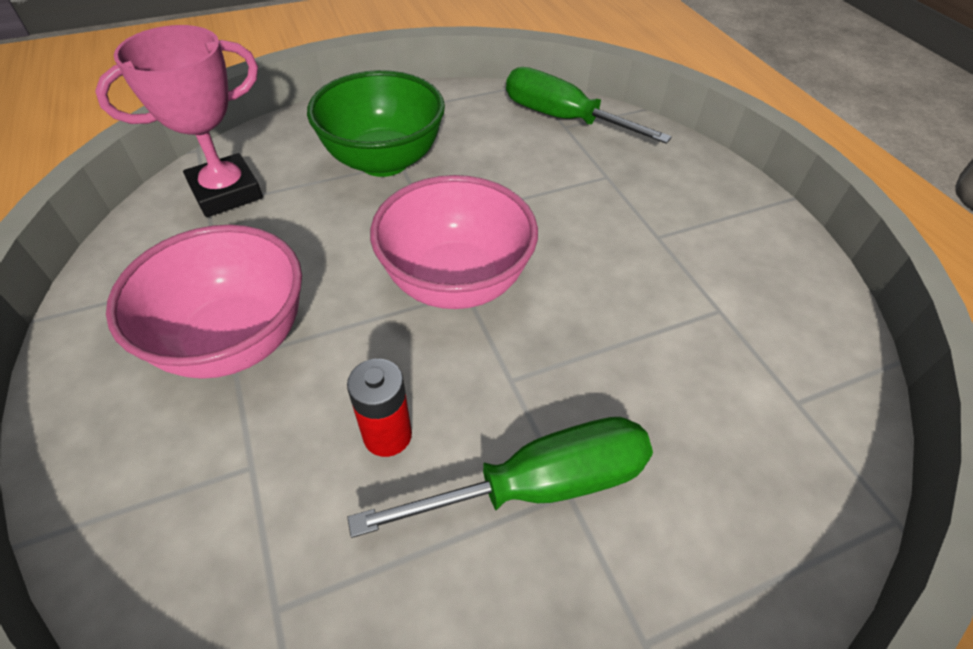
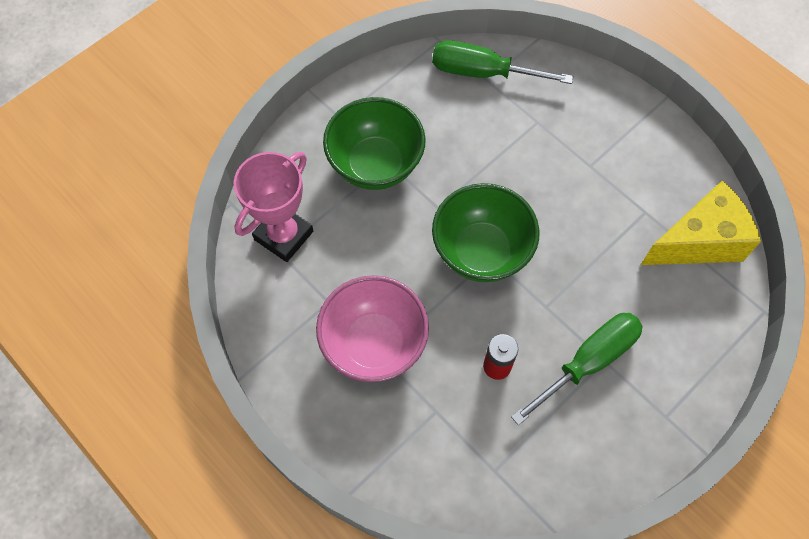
camera: 20 degrees left, 15 degrees up
pink bowl [370,175,538,309] -> green bowl [432,183,539,282]
none -> yellow cheese [641,180,761,265]

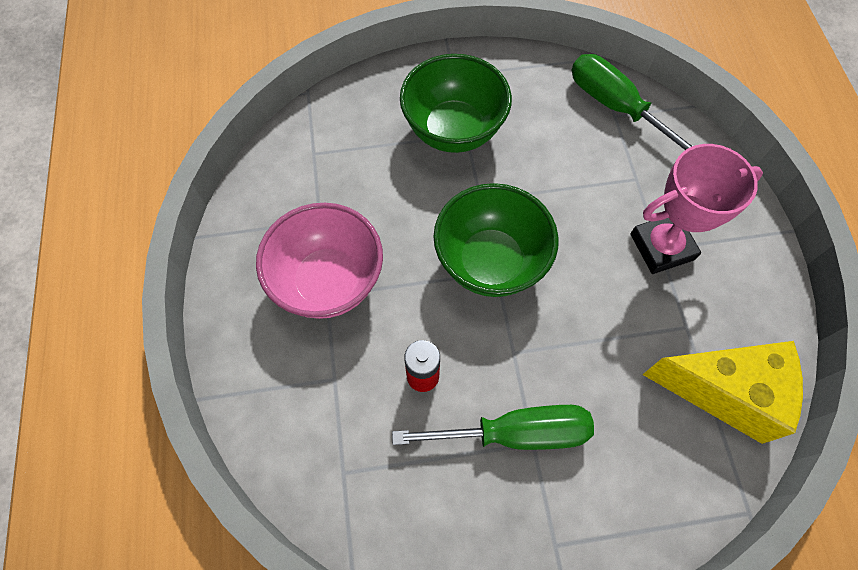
camera: 35 degrees right, 0 degrees up
pink trophy [234,152,313,262] -> pink trophy moved to [630,144,763,274]

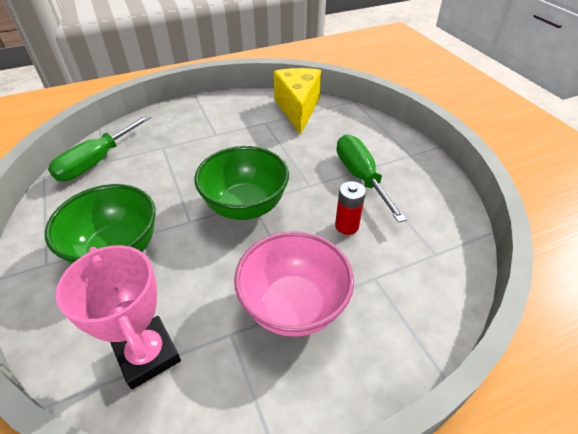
camera: 105 degrees left, 20 degrees down
pink trophy [630,144,763,274] -> pink trophy moved to [56,245,181,389]

